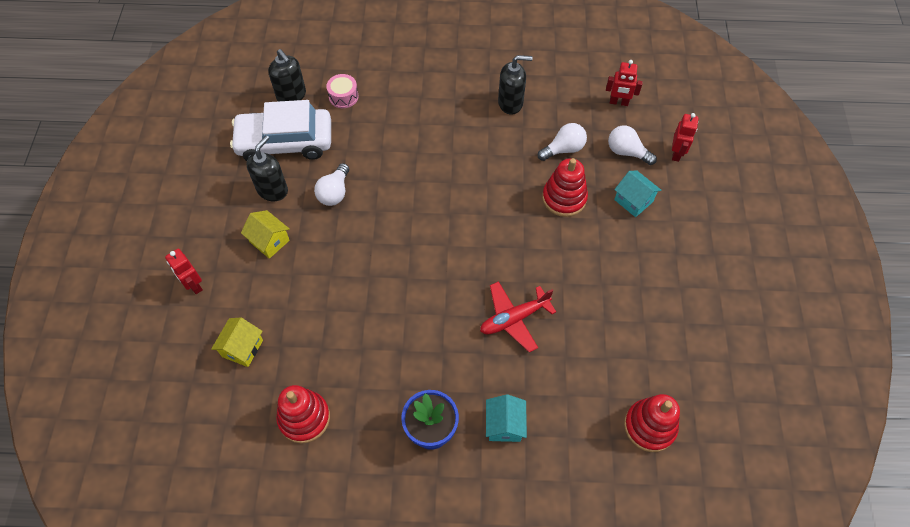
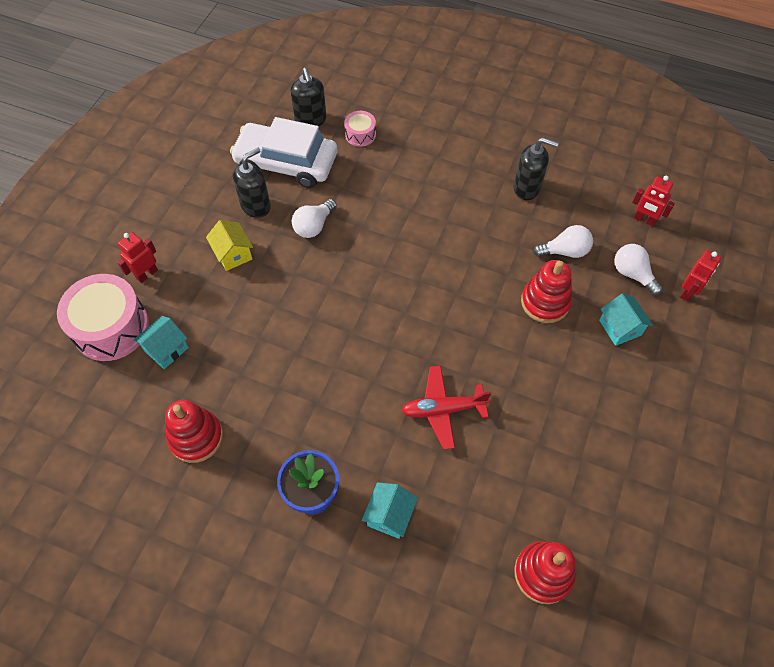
camera: 20 degrees right, 0 degrees up
red robot [165,248,203,294] -> red robot turned 60 degrees clockwise [117,232,158,283]
yellow house [211,318,263,367] -> turquoise house [133,316,189,369]
none -> pink drum [57,274,149,361]

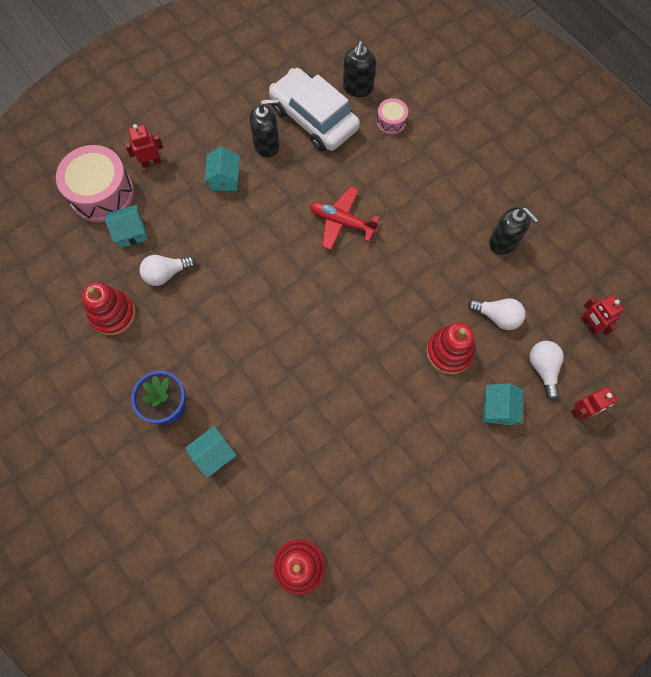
camera: 30 degrees right, 10 degrees up
yellow house [206,220,253,271] -> turquoise house [205,146,240,191]
white light bulb [292,199,337,238] -> white light bulb moved to [139,255,196,286]
red plane [401,366,491,450] -> red plane moved to [310,187,380,250]

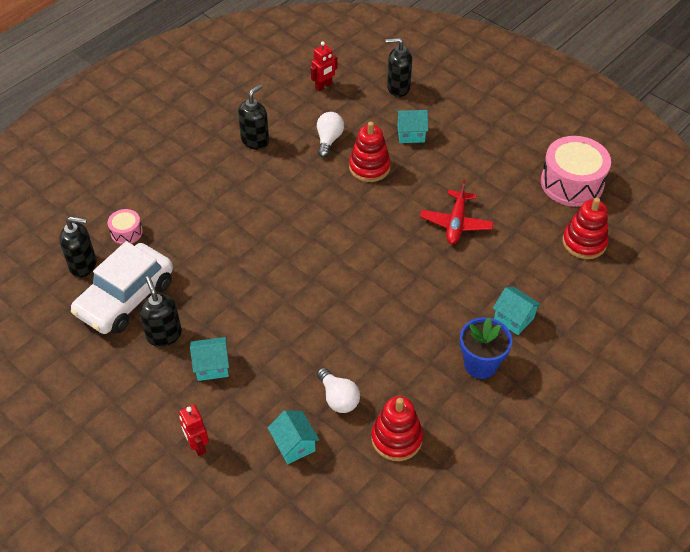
camera: 100 degrees left, 20 degrees down
pink drum [56,145,134,222] -> pink drum moved to [541,136,611,207]
red plane [310,187,380,250] -> red plane moved to [420,180,494,244]
white light bulb [529,341,564,400] -> none
red robot [571,387,617,419] -> black soap dispenser [385,38,412,97]

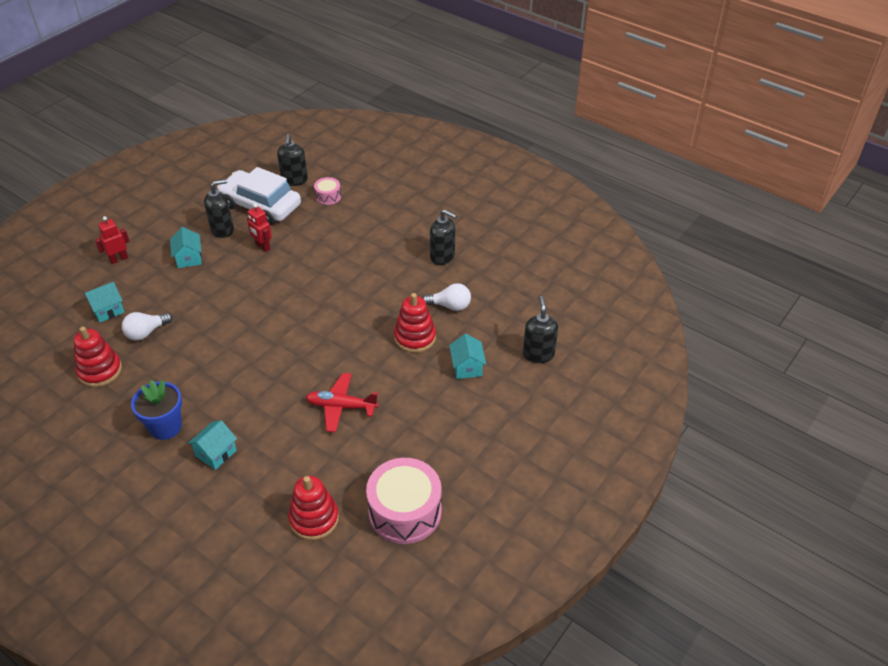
camera: 85 degrees right, 5 degrees down
red robot [311,41,338,91] -> red robot moved to [247,204,272,252]

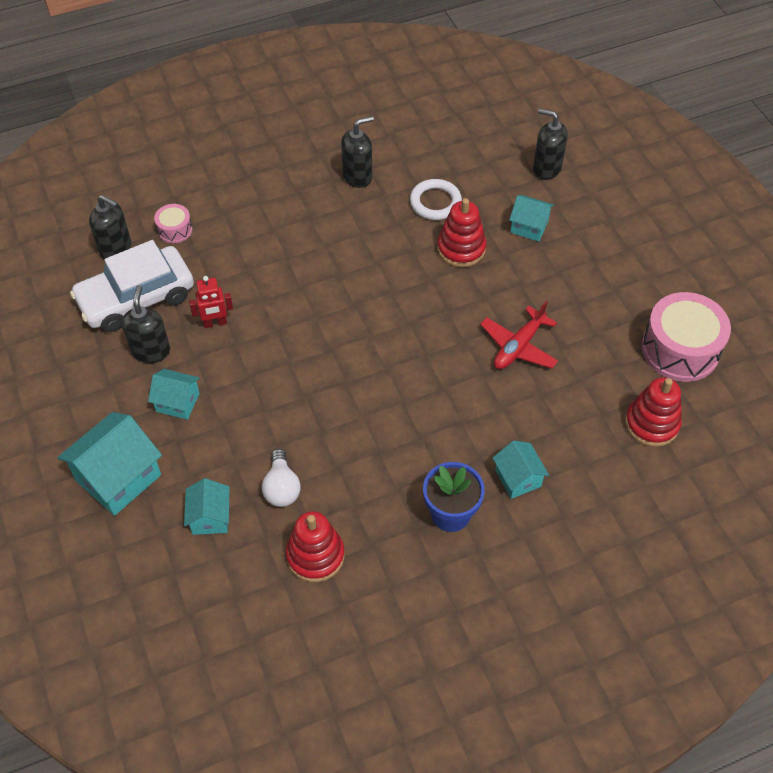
camera: 60 degrees left, 10 degrees up
red robot [95,216,130,264] -> turquoise house [57,412,162,516]
white light bulb [423,283,471,311] -> white ring [410,179,462,220]

